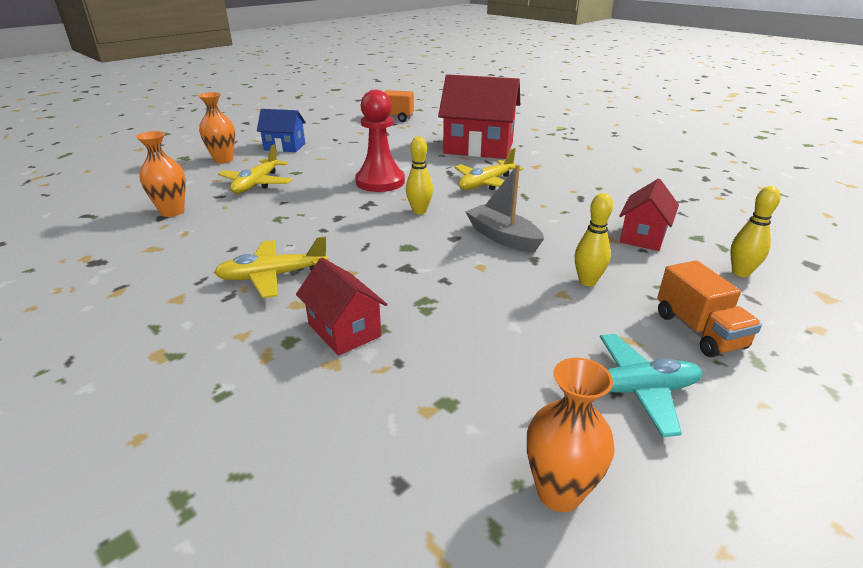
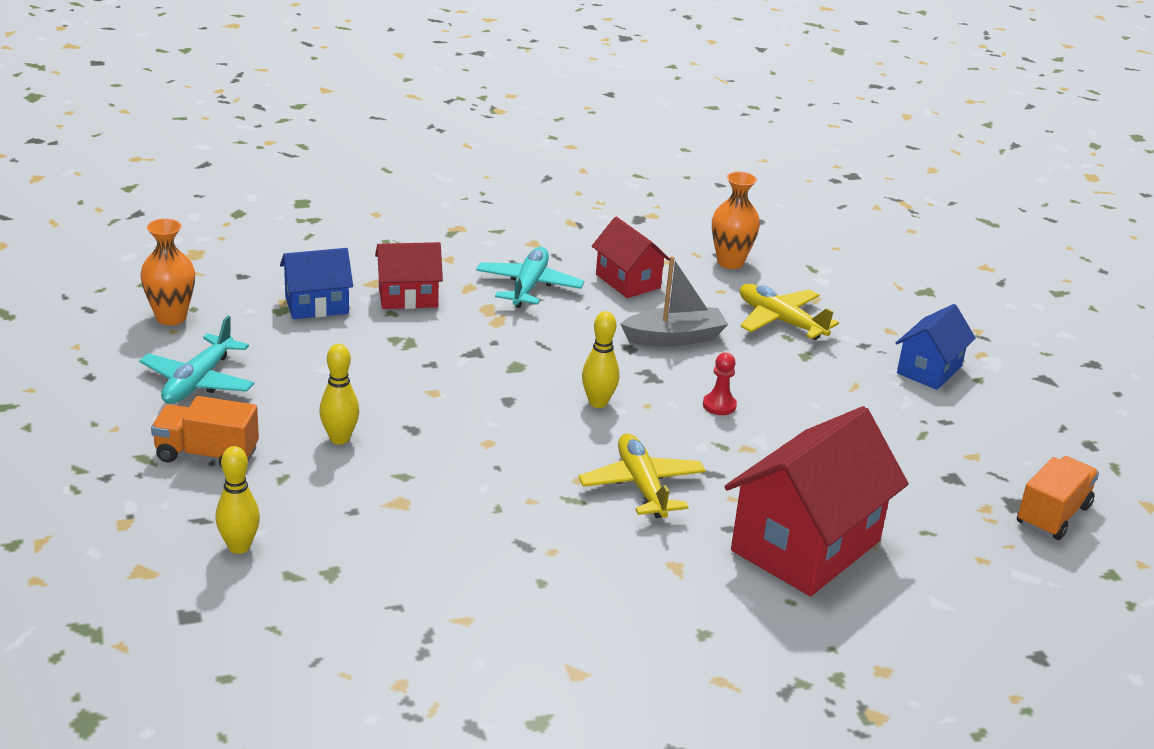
camera: 115 degrees right, 0 degrees up
orange vase [198,92,235,164] -> none
yellow plane [214,236,329,298] -> turquoise plane [476,247,584,308]
red pawn [355,90,405,192] -> red pawn [703,353,737,415], size x0.45
grey boat [466,164,544,253] -> grey boat moved to [621,256,728,347]
red house [619,179,679,251] -> red house moved to [592,217,670,298]
none -> blue house [280,248,353,319]

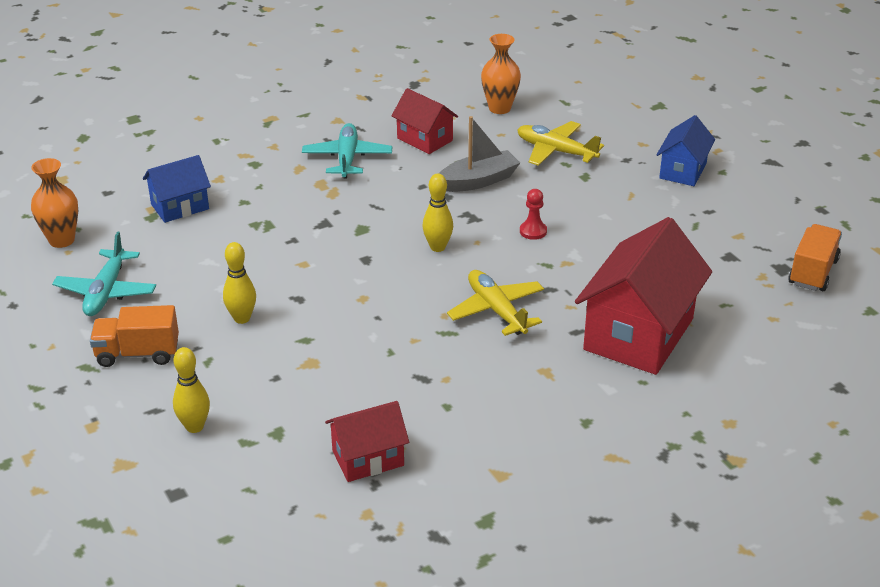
camera: 10 degrees left, 5 degrees up
red house [375,242,443,309] -> red house moved to [325,401,409,482]

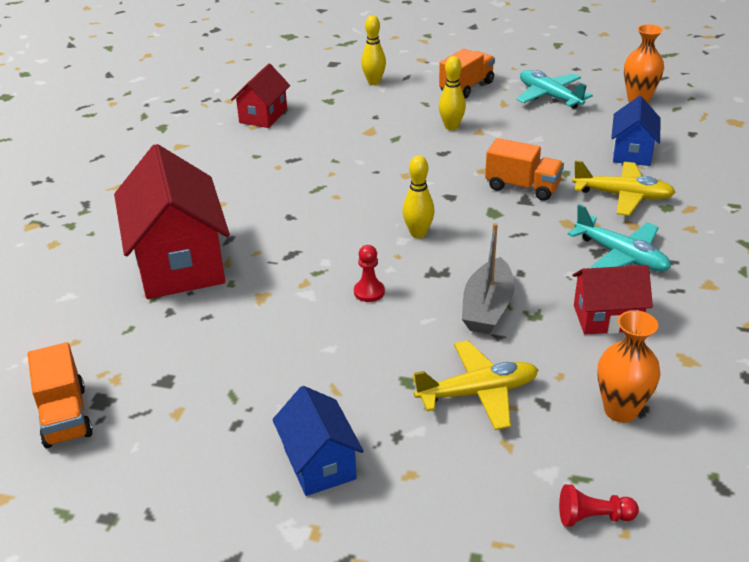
camera: 135 degrees right, 0 degrees up
yellow plane [447,270,544,336] -> yellow plane moved to [572,161,676,216]
none -> orange truck [485,138,564,201]
none -> red pawn [559,484,639,527]

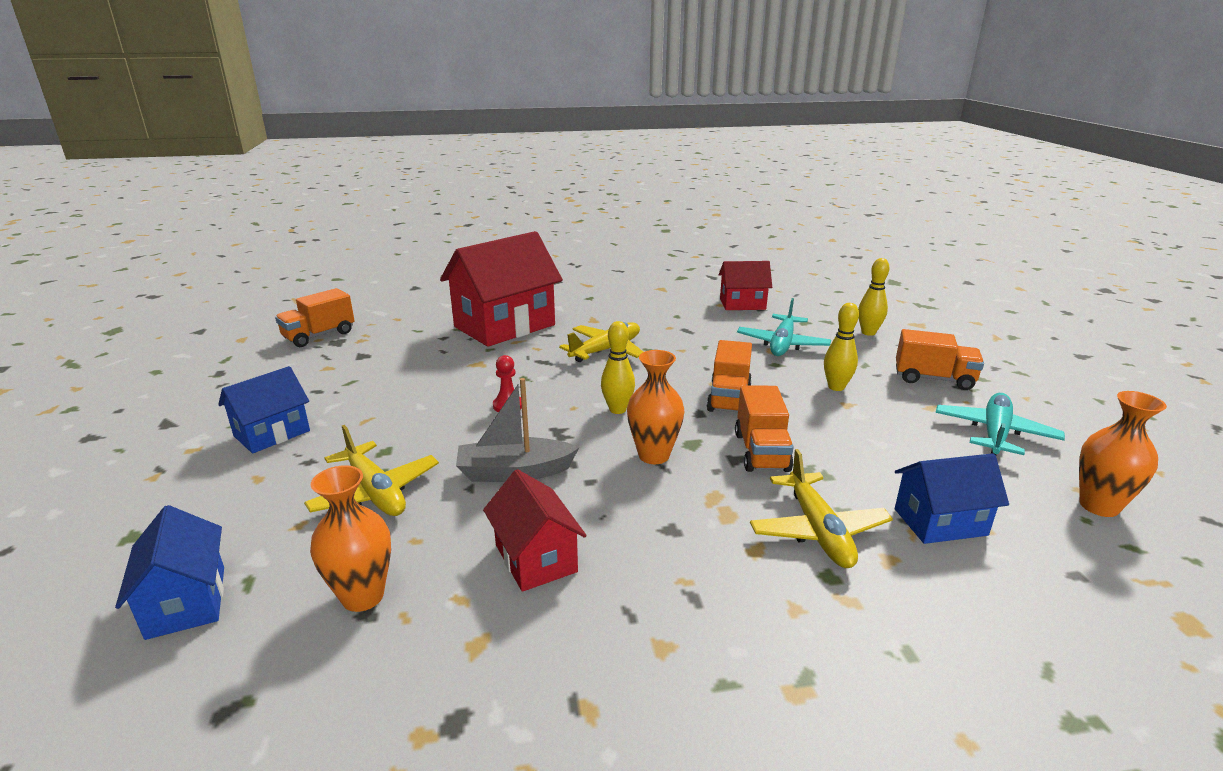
camera: 65 degrees right, 10 degrees down
red pawn [559,484,639,527] -> blue house [115,505,224,640]
turquoise plane [567,204,671,271] -> turquoise plane moved to [737,298,831,356]
none -> yellow plane [559,322,643,362]
none -> orange vase [627,350,684,464]
none -> orange truck [707,340,752,412]

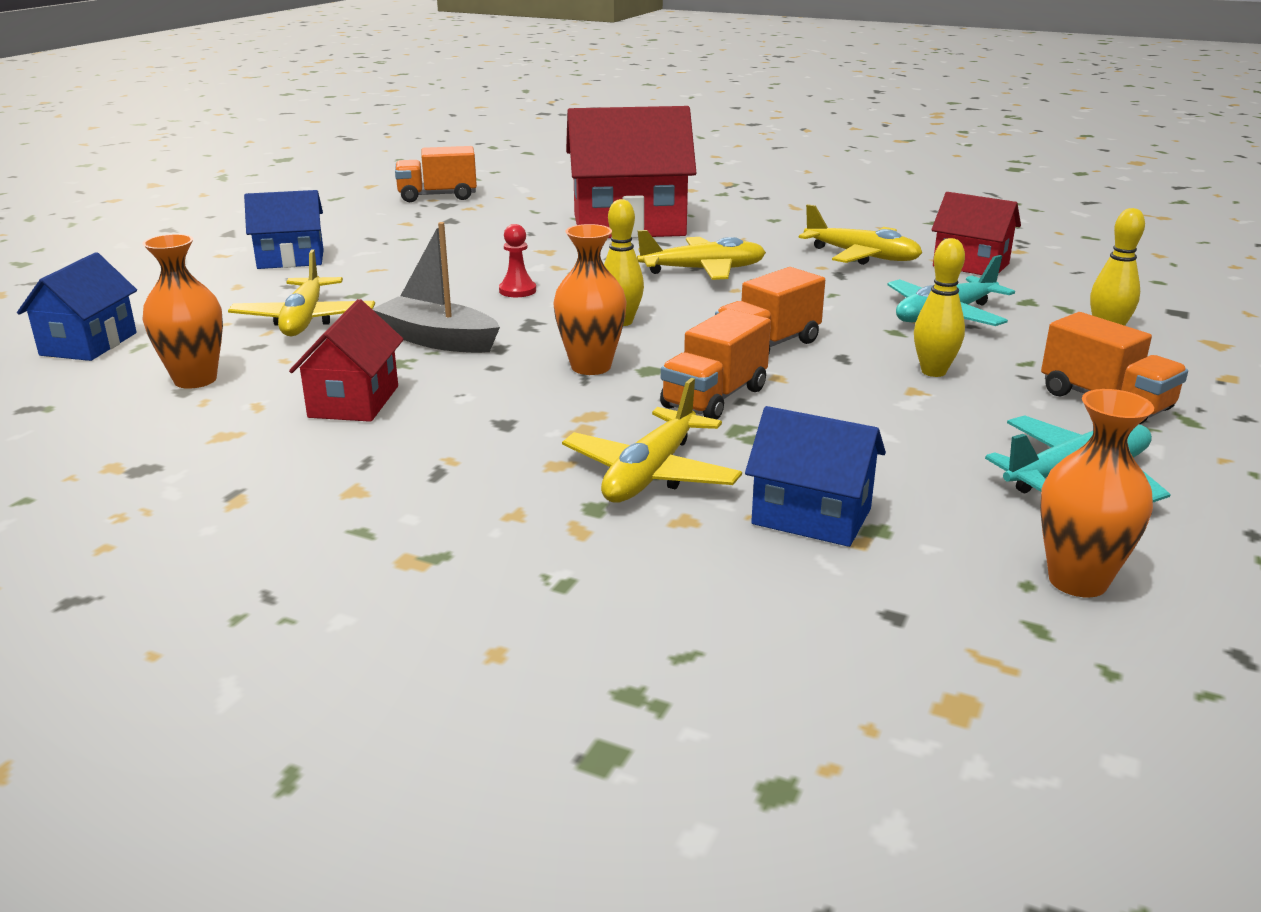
camera: 35 degrees right, 0 degrees up
none -> yellow plane [799,204,922,265]

